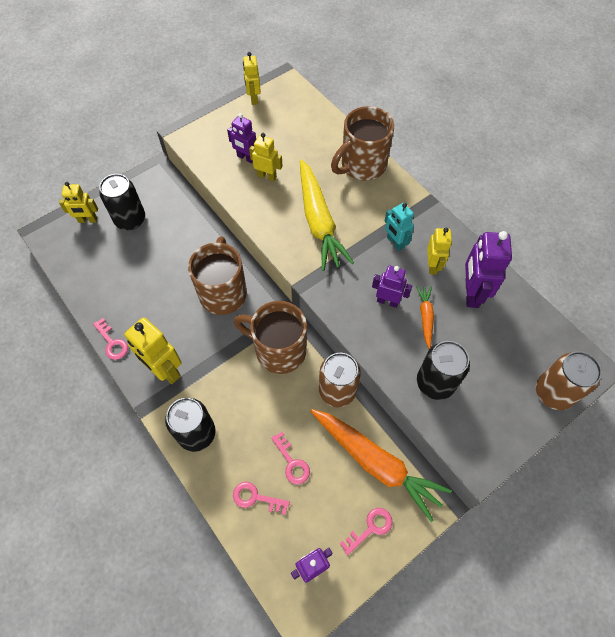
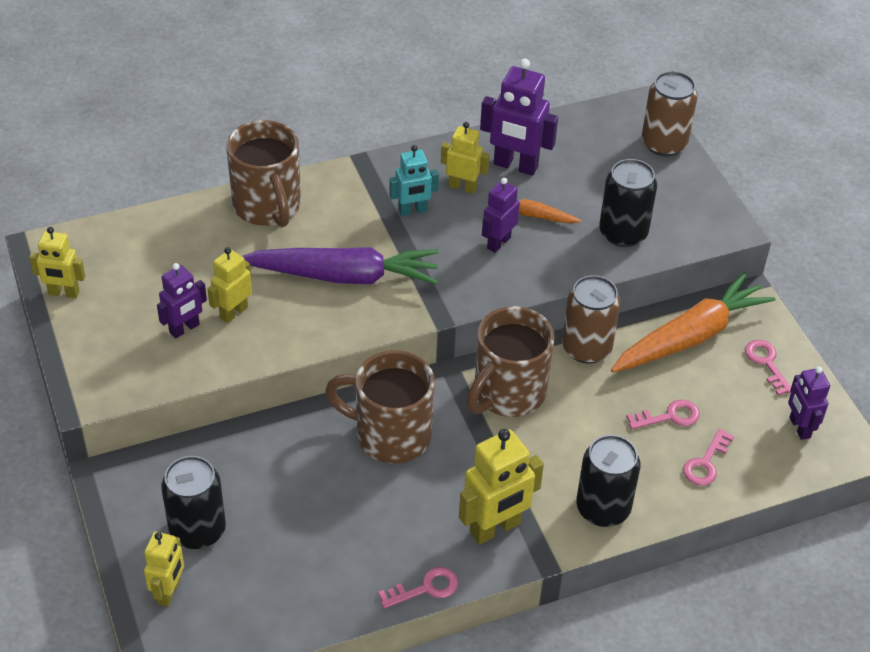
camera: 75 degrees left, 15 degrees down
yellow carrot [300,159,354,271] -> purple carrot [242,247,439,284]

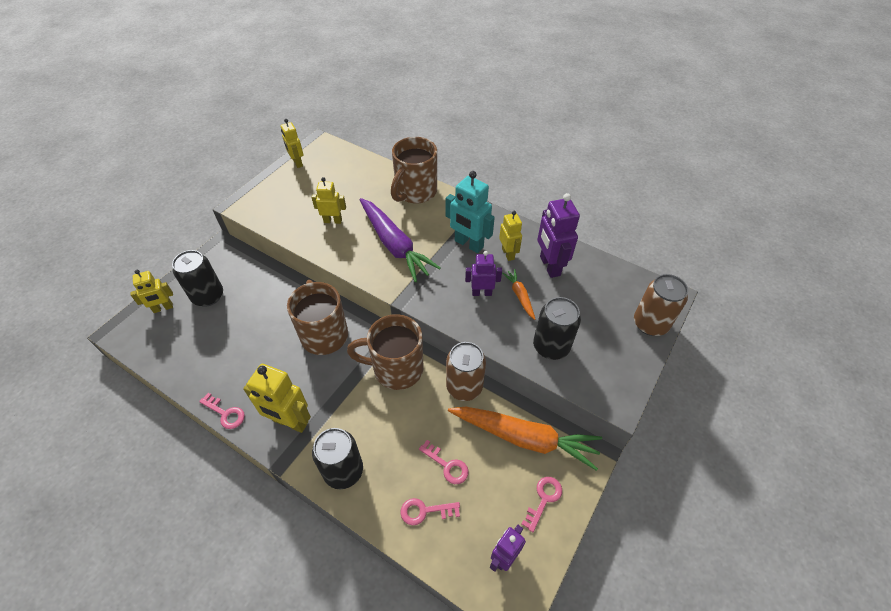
camera: 55 degrees right, 5 degrees up
purple robot [157,263,207,339] -> none
turquoise robot [389,145,439,216] -> turquoise robot [446,171,495,253], size x1.59

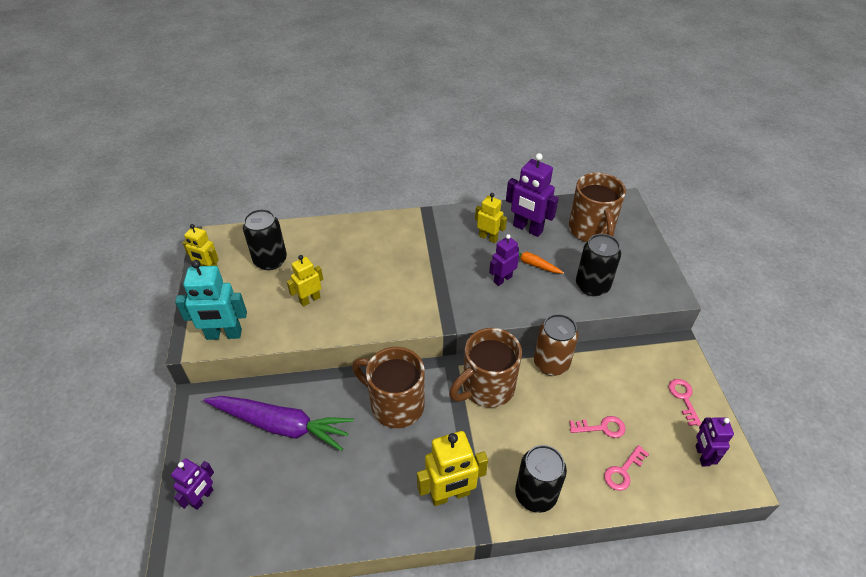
camera: 40 degrees left, 5 degrees down
yellow robot [130,270,173,313] -> purple robot [171,458,214,510]
black can [172,250,223,307] -> black can moved to [243,209,287,270]
pink key [199,393,245,429] -> none
purple carrot [360,198,441,282] -> purple carrot moved to [204,396,354,451]
brown mug [391,137,437,203] -> brown mug moved to [569,173,626,242]
turquoise robot [446,171,495,253] -> turquoise robot moved to [175,260,247,340]
orange carrot [448,407,602,471] -> none
brown can [634,274,688,336] -> none

